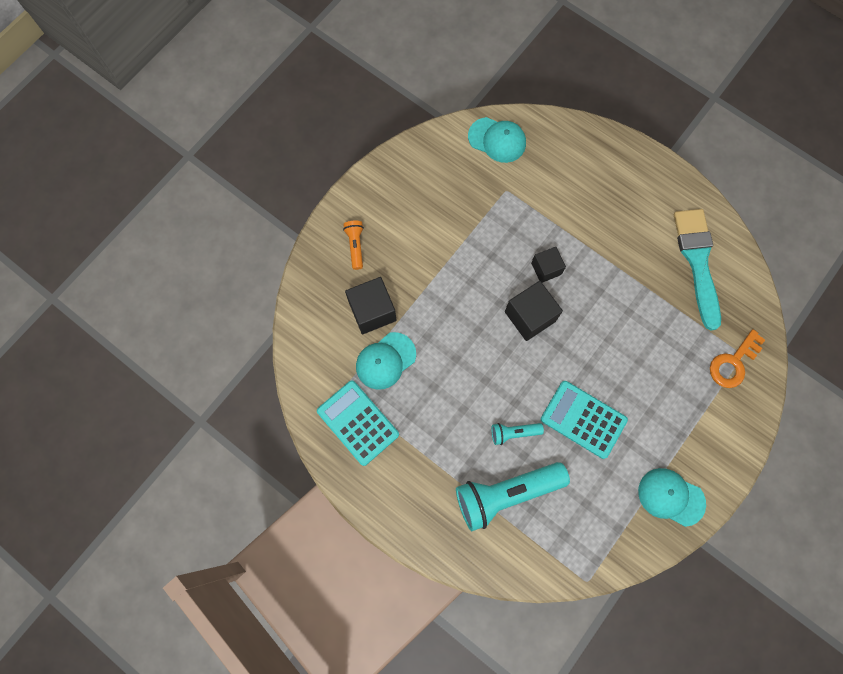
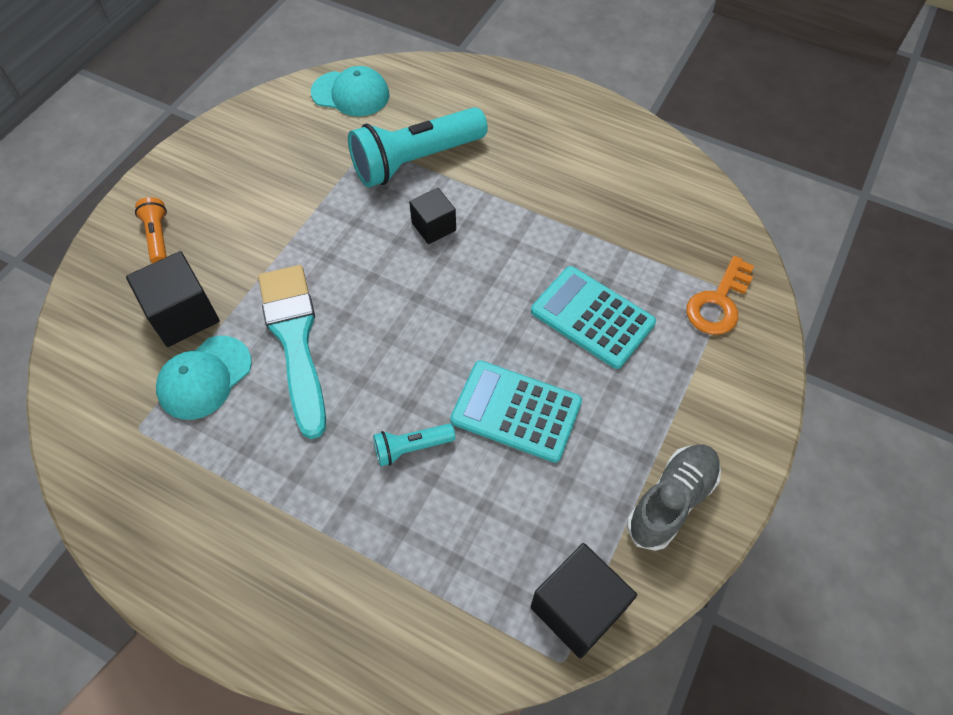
camera: 10 degrees left, 15 degrees down
turquoise calculator [317,380,399,466] -> turquoise calculator moved to [531,266,656,369]
turquoise flashlight [456,462,570,531] -> turquoise flashlight moved to [348,107,488,187]
black cube [505,281,563,341] -> black cube moved to [531,543,637,659]
turquoise cap [638,468,706,527] -> grey shoe [627,445,721,551]
turquoise brush [674,209,721,331] -> turquoise brush moved to [258,265,326,439]

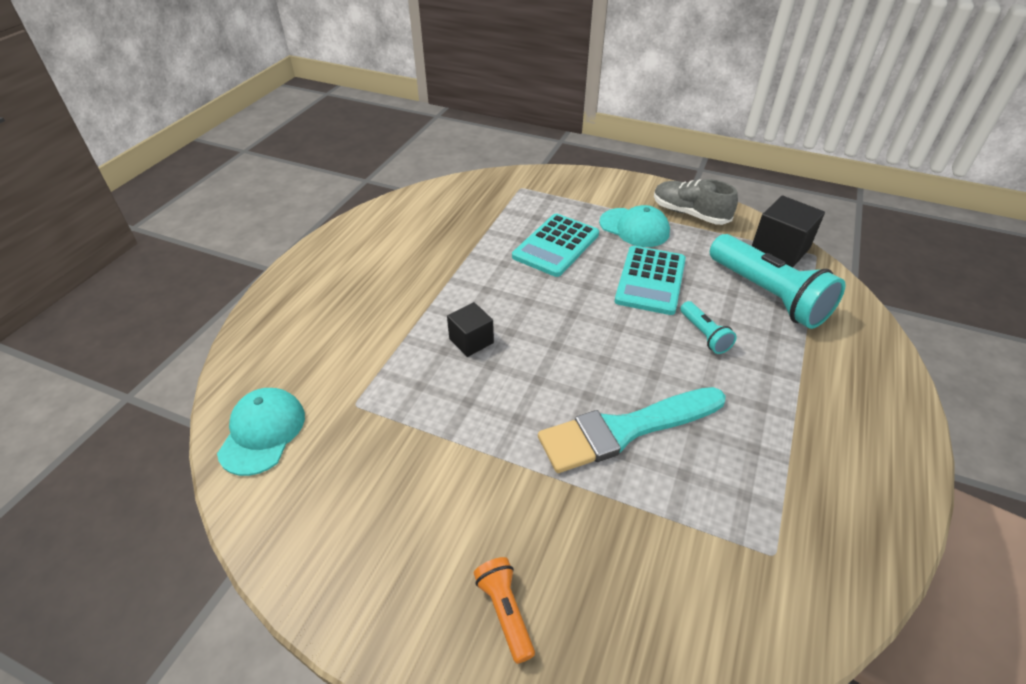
camera: 95 degrees left, 15 degrees down
black cube [126,251,220,347] -> none
orange flashlight [135,197,167,263] -> orange flashlight turned 90 degrees clockwise [474,557,535,664]
turquoise cap [156,336,252,420] -> turquoise cap moved to [599,205,670,247]
turquoise flashlight [348,107,488,187] -> turquoise flashlight moved to [710,234,846,329]
orange key [686,256,754,335] -> none

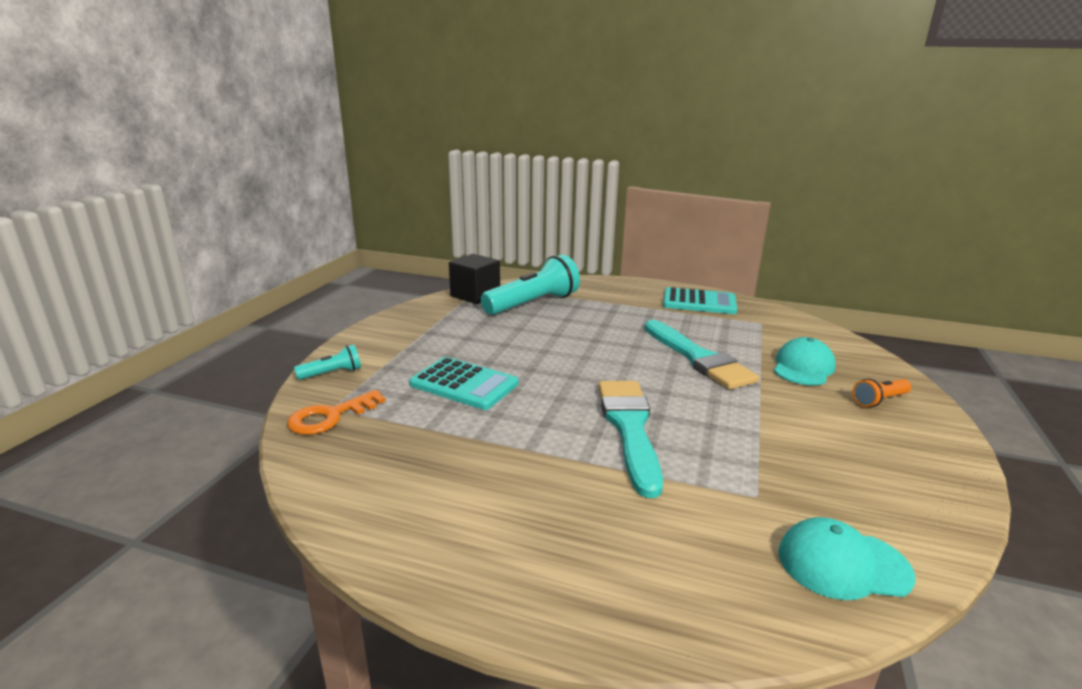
camera: 95 degrees left, 20 degrees down
black cube [447,302,494,357] -> turquoise brush [598,381,663,498]
turquoise cap [599,205,670,247] -> turquoise cap moved to [774,337,836,385]
turquoise calculator [615,246,686,315] -> turquoise calculator moved to [663,287,737,314]
grey shoe [654,179,738,225] -> none
turquoise flashlight [680,301,737,354] -> turquoise flashlight moved to [294,344,361,380]
none -> orange key [287,390,386,435]

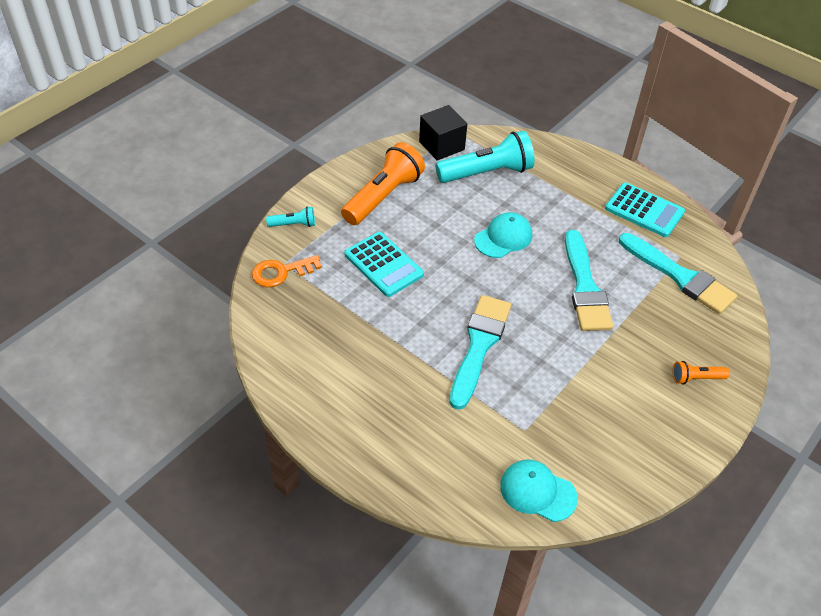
camera: 20 degrees right, 25 degrees up
turquoise cap [774,337,836,385] -> turquoise cap moved to [474,212,532,258]
none -> orange flashlight [341,142,425,225]
none -> turquoise brush [619,233,737,314]

